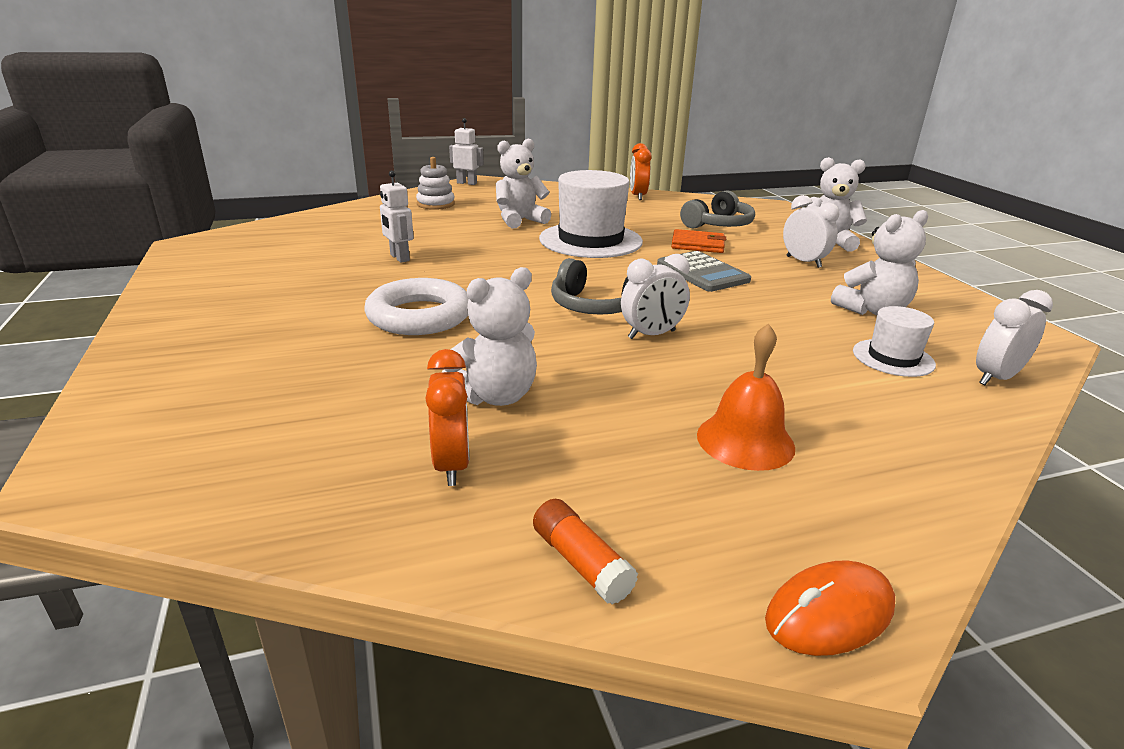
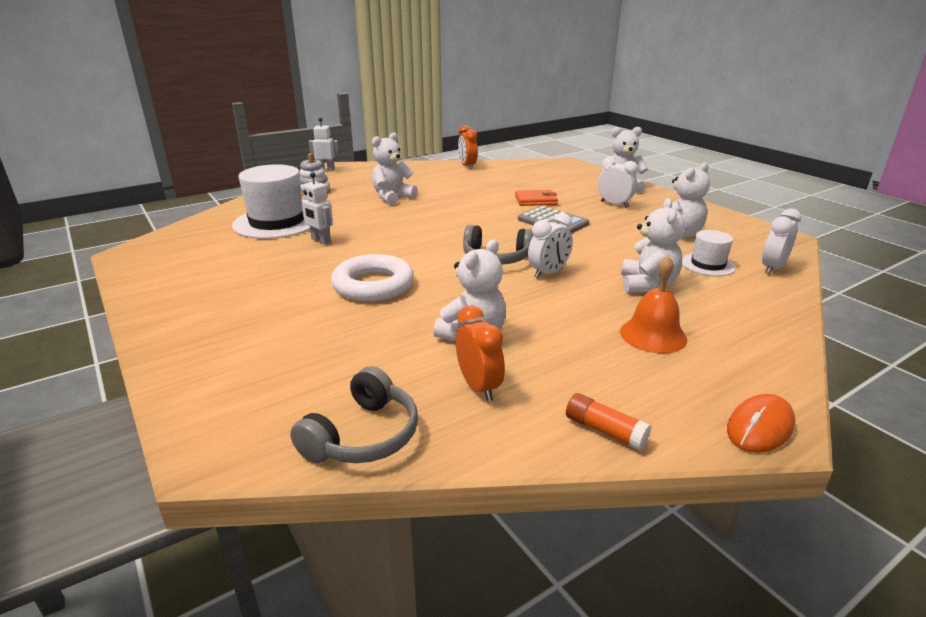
camera: 15 degrees left, 0 degrees up
white hat [539,170,643,258] -> white hat moved to [232,164,310,239]
grey headphones [680,190,755,229] -> grey headphones moved to [290,366,418,463]
none -> white teddy bear [621,198,685,293]

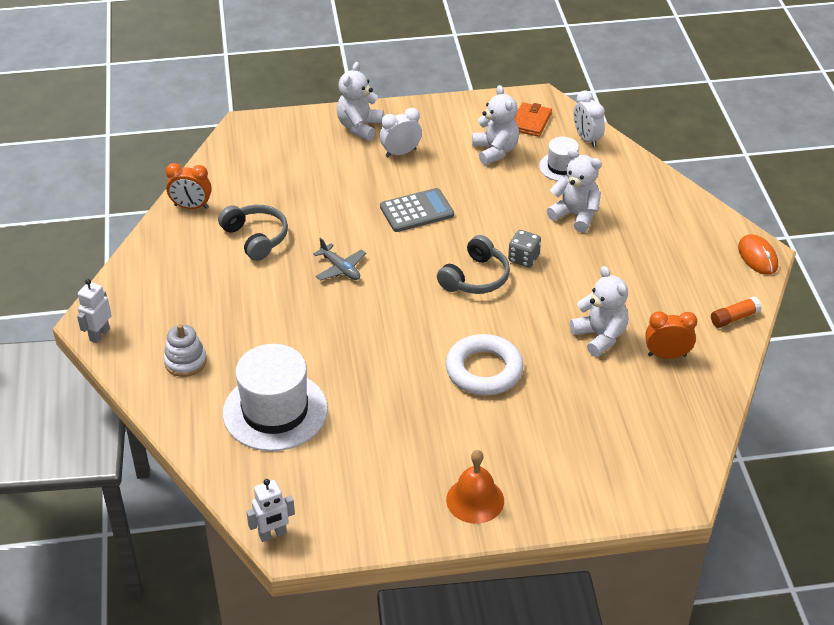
camera: 65 degrees left, 15 degrees up
grey headphones [290,366,418,463] -> grey headphones moved to [218,205,288,261]
white robot [301,172,333,245] -> white robot moved to [246,479,295,542]
white teddy bear [372,132,418,205] -> none
orange wallet [515,190,558,206] -> orange wallet moved to [514,102,552,137]
white clock [528,213,573,278] -> grey dice [508,230,541,267]
orange bell [620,256,687,354] -> orange bell moved to [446,450,504,524]
none -> grey plane [313,238,366,281]

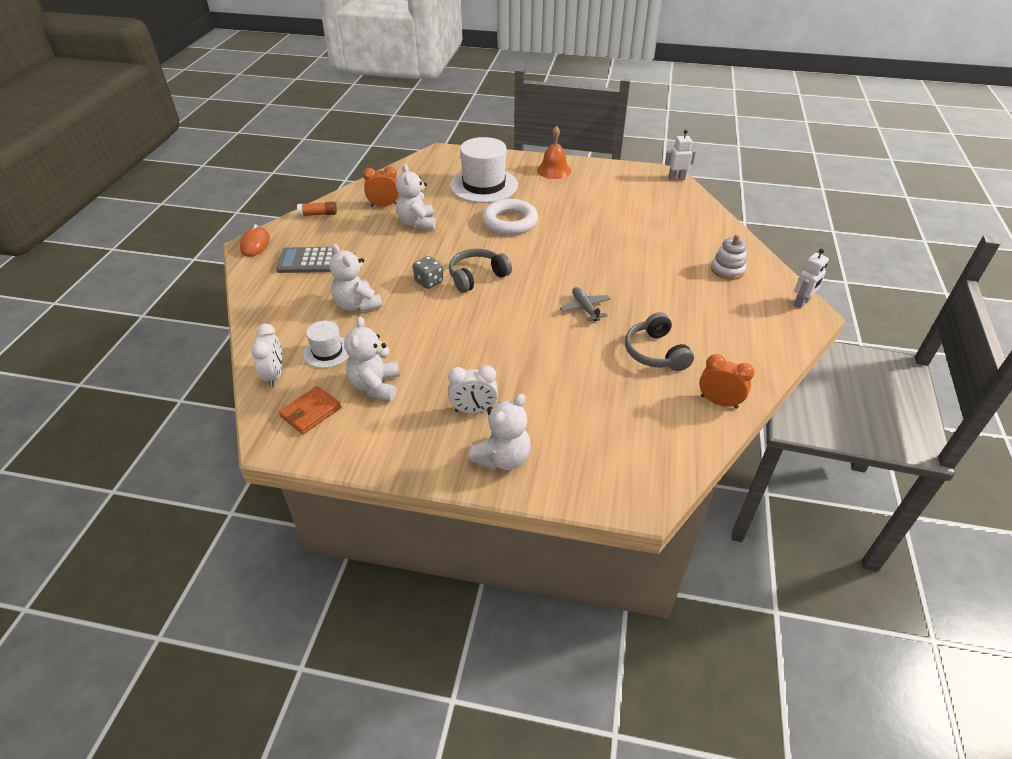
camera: 160 degrees left, 0 degrees up
white hat [223,344,328,451] -> white hat moved to [450,137,518,203]
grey calculator [380,188,454,232] -> grey calculator moved to [276,247,334,273]
orange clock [645,311,697,359] -> orange clock turned 150 degrees clockwise [363,166,399,207]

